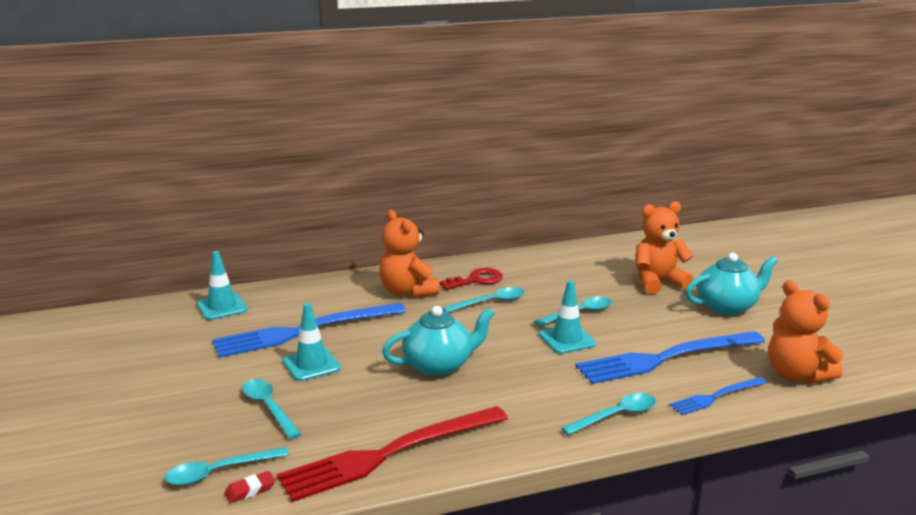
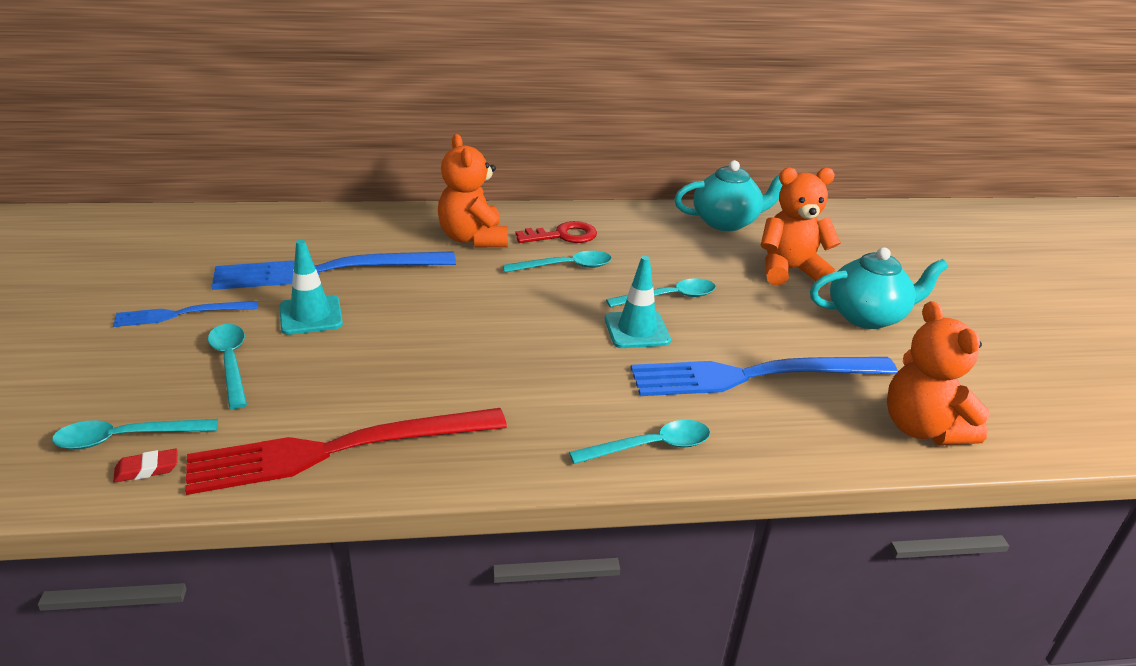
camera: 10 degrees right, 10 degrees up
turquoise traffic cone [197,251,248,320] -> none
turquoise teapot [382,306,495,376] -> turquoise teapot moved to [674,160,783,231]
blue fork [669,377,767,415] -> blue fork moved to [113,301,258,327]

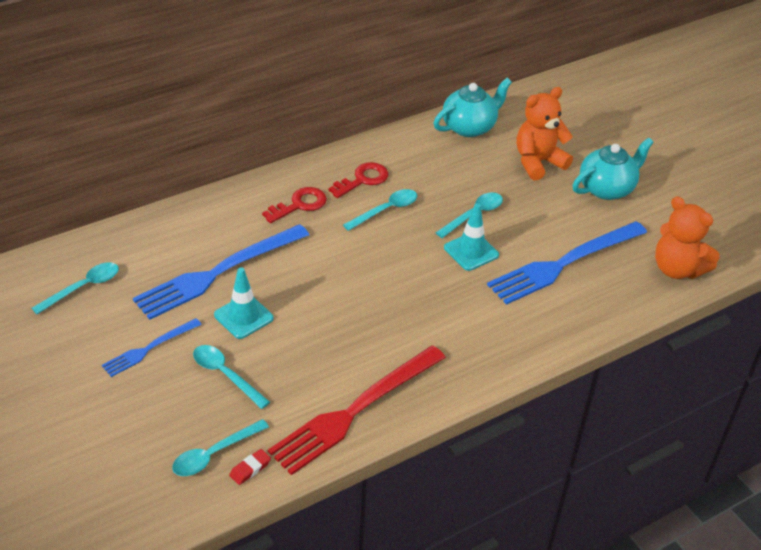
camera: 25 degrees left, 10 degrees up
orange teddy bear [438,134,508,247] -> red key [262,187,327,223]
turquoise spoon [569,420,710,464] -> turquoise spoon moved to [32,262,119,314]

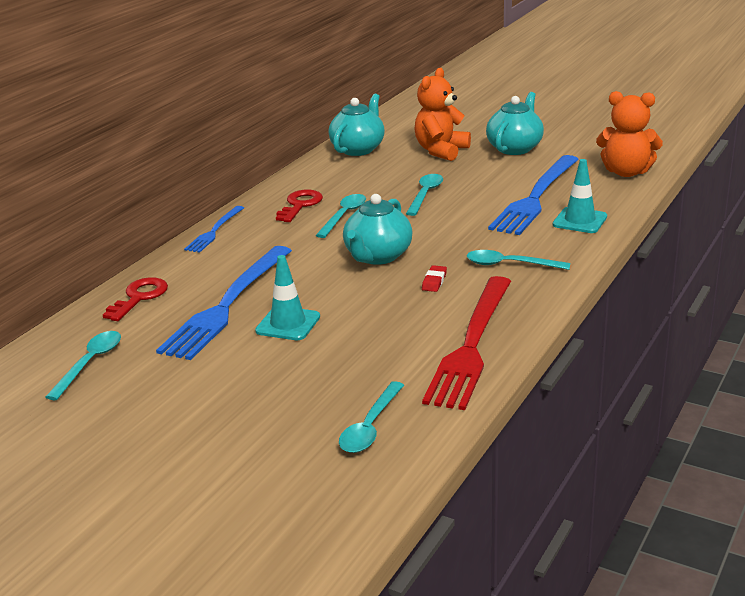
camera: 25 degrees left, 15 degrees down
blue fork [102,318,202,377] -> blue fork moved to [184,206,244,253]
turquoise spoon [193,345,270,409] -> turquoise spoon moved to [467,250,570,270]
red eraser [229,449,271,485] -> red eraser moved to [422,265,447,292]
red key [262,187,327,223] -> red key moved to [103,277,168,321]
turquoise traffic cone [444,203,499,271] -> turquoise traffic cone moved to [553,159,607,233]
none -> turquoise teapot [343,194,412,265]

